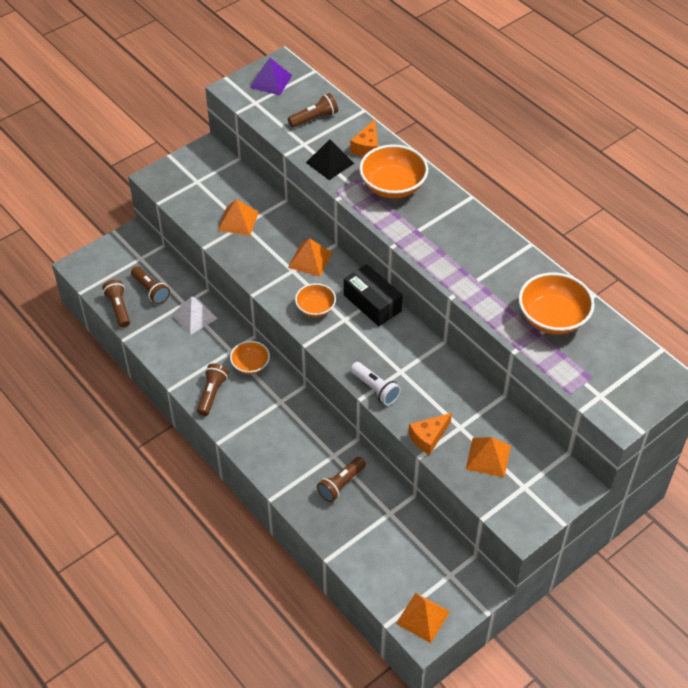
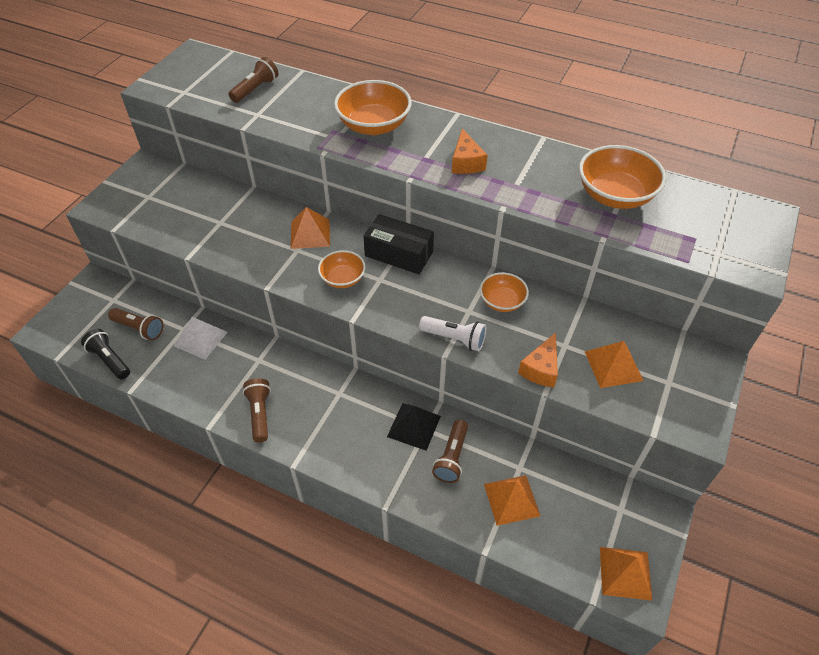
camera: 25 degrees left, 0 degrees up
brown flashlight [102,280,130,328] -> black flashlight [81,329,130,379]
orange pyramid [218,199,259,236] -> orange pyramid moved to [484,475,540,526]
orange bowl [230,341,270,374] -> orange bowl moved to [480,272,529,312]
purple pyramid [250,58,292,95] -> none
black pyramid [306,139,355,180] -> black pyramid moved to [387,403,441,451]
orange cheese [350,119,378,157] -> orange cheese moved to [452,129,487,174]

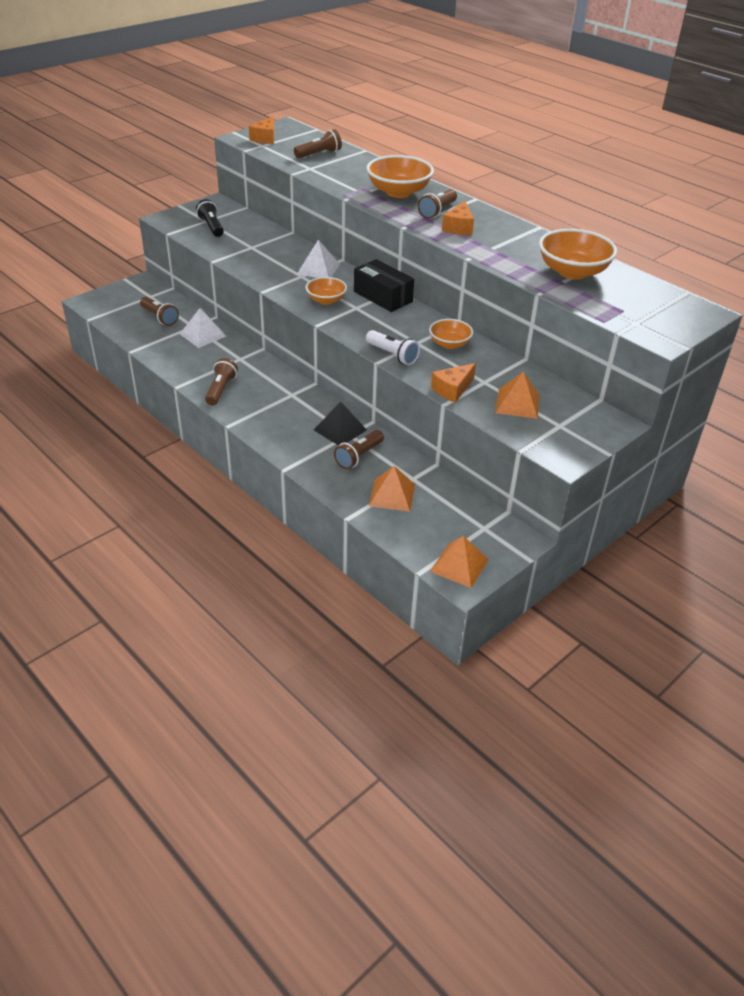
camera: 20 degrees right, 10 degrees down
black flashlight [81,329,130,379] -> black flashlight moved to [196,199,224,237]
orange pyramid [291,207,330,249] -> white pyramid [297,240,340,278]
none -> orange cheese [249,116,274,144]
none -> brown flashlight [418,189,457,219]

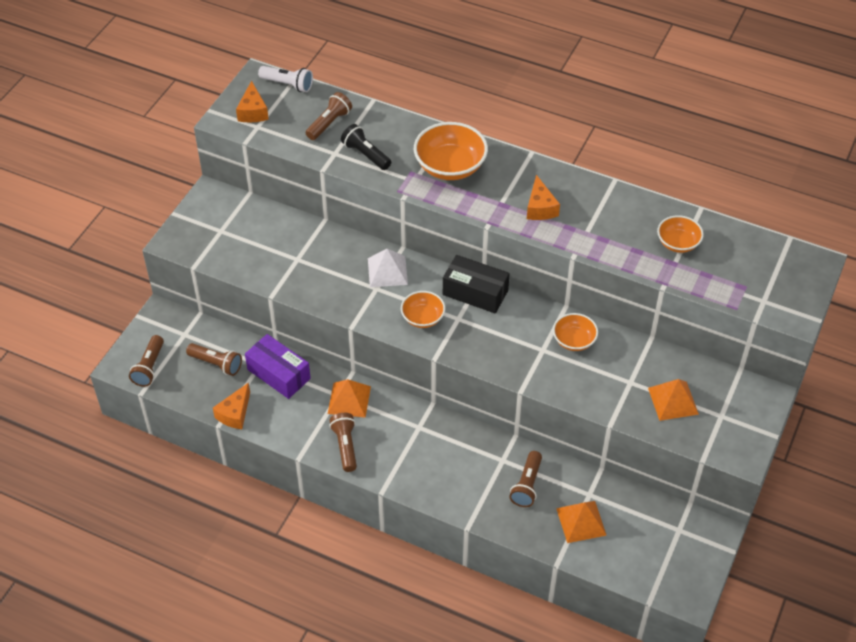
camera: 20 degrees left, 10 degrees up
white pyramid [180,308,226,348] -> purple box [245,334,311,399]
black flashlight [196,199,224,237] -> black flashlight moved to [341,124,391,170]
black pyramid [314,401,367,446] -> none
white flashlight [366,330,420,365] -> white flashlight moved to [258,66,313,92]
brown flashlight [418,189,457,219] -> brown flashlight moved to [129,335,164,387]
orange pyramid [430,536,489,588] -> orange pyramid moved to [328,379,371,418]
orange cheese [431,363,476,403] -> orange cheese moved to [213,383,250,429]
orange bowl [539,229,617,279] -> orange bowl [657,215,704,253], size x0.59

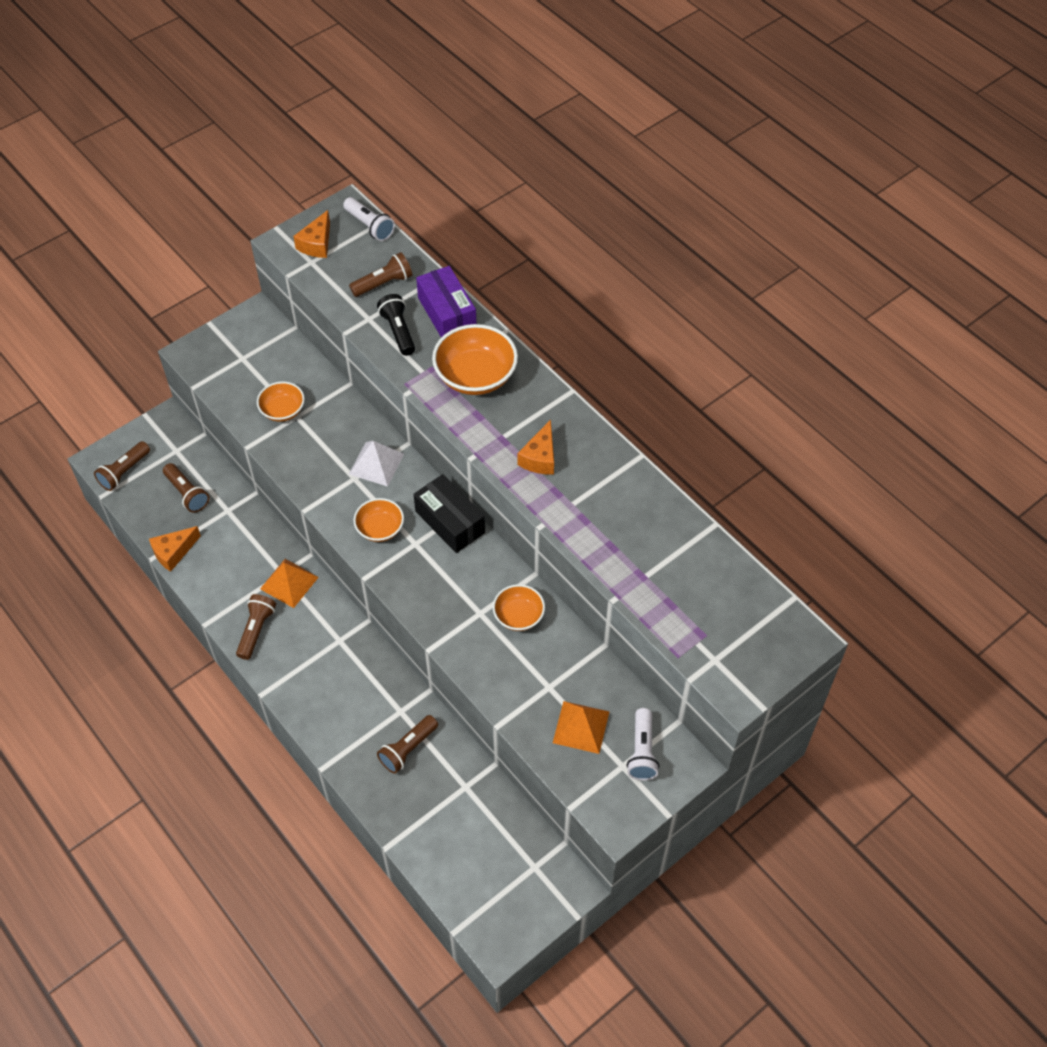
camera: 25 degrees right, 5 degrees up
purple box [245,334,311,399] -> purple box moved to [416,266,477,337]
orange pyramid [556,501,607,543] -> none
orange bowl [657,215,704,253] -> orange bowl moved to [257,381,305,422]
none -> white flashlight [627,708,660,781]

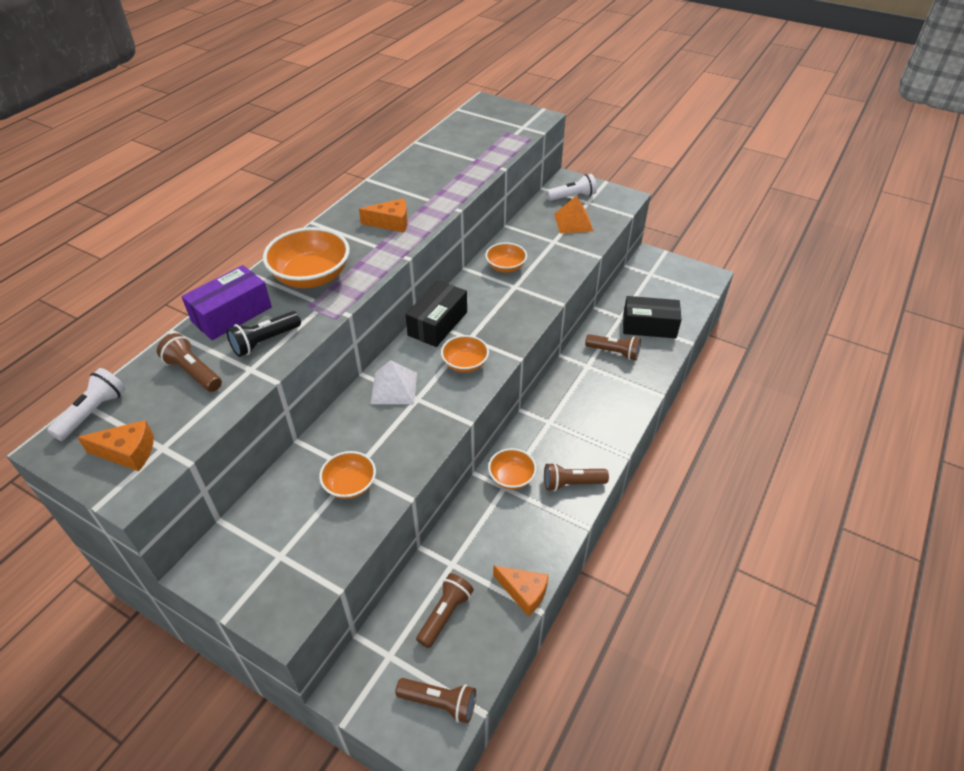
camera: 110 degrees left, 10 degrees down
orange pyramid [260,559,319,608] -> orange bowl [488,448,537,489]
none -> black box [623,296,682,338]

